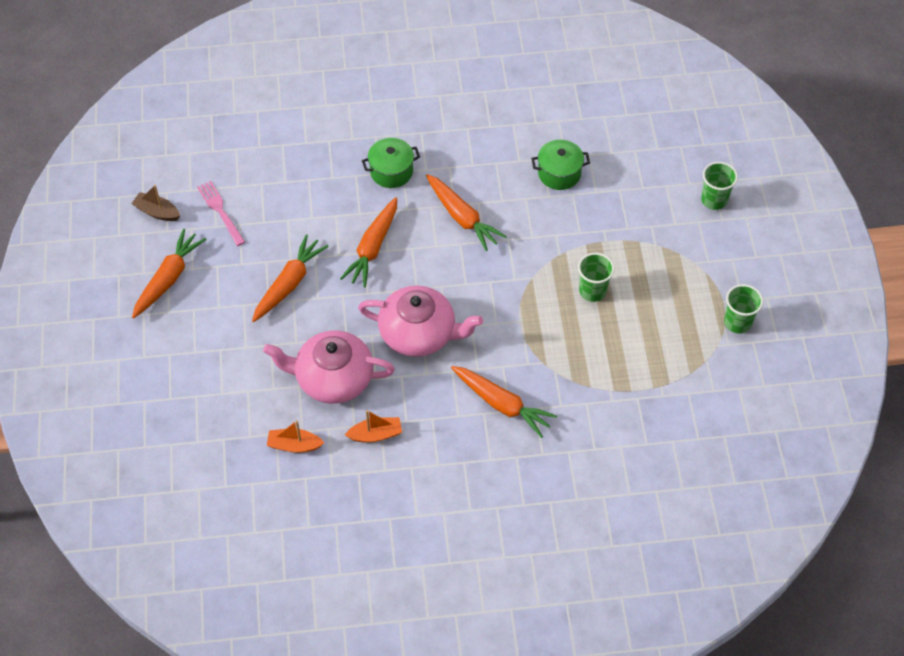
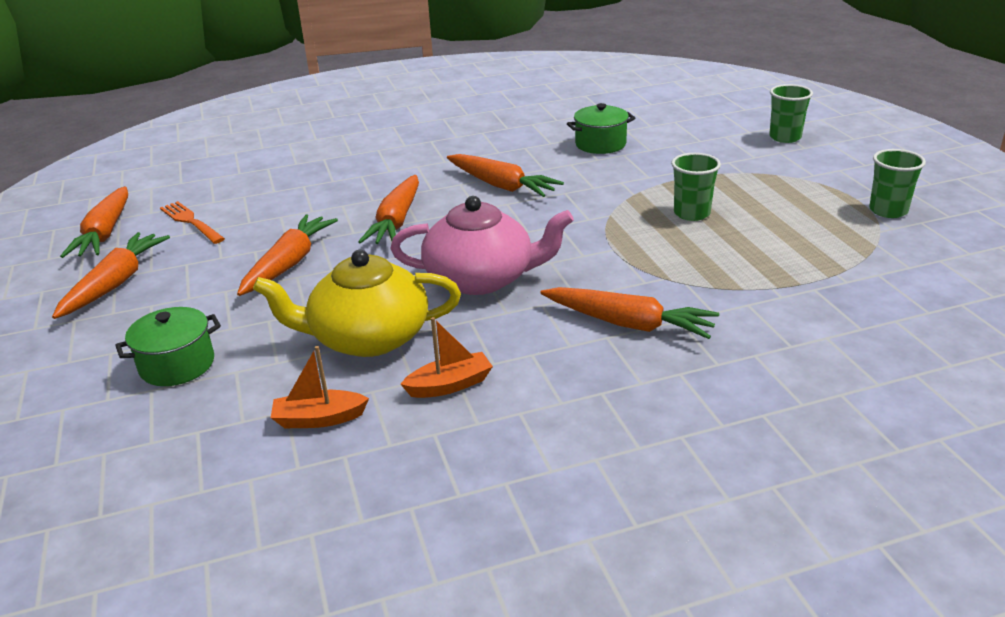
camera: 10 degrees left, 25 degrees down
brown boat [131,185,180,221] -> orange carrot [60,186,128,258]
pink fork [197,181,245,246] -> orange fork [160,201,225,244]
pink teapot [263,330,395,404] -> yellow teapot [253,250,461,357]
green pot [362,138,420,188] -> green pot moved to [115,307,221,386]

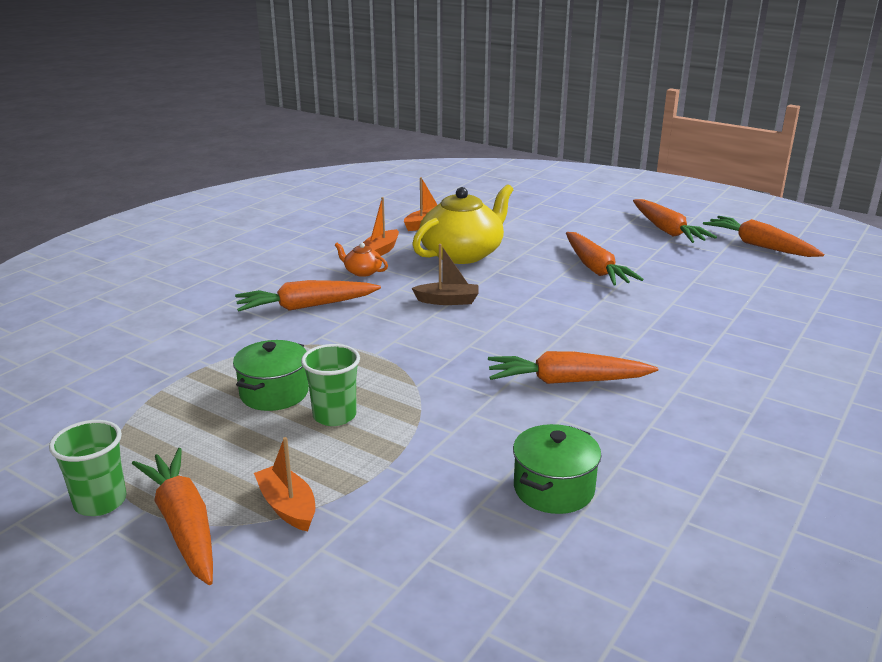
camera: 140 degrees right, 5 degrees down
green pot [115,307,221,386] -> green pot moved to [233,340,309,411]
orange fork [160,201,225,244] -> none
orange carrot [358,175,419,244] -> orange carrot moved to [132,448,213,585]
pink teapot [390,196,574,295] -> brown boat [412,244,478,305]
green cup [769,84,813,143] -> none
none -> orange boat [254,437,315,531]
none -> orange teapot [335,243,388,277]

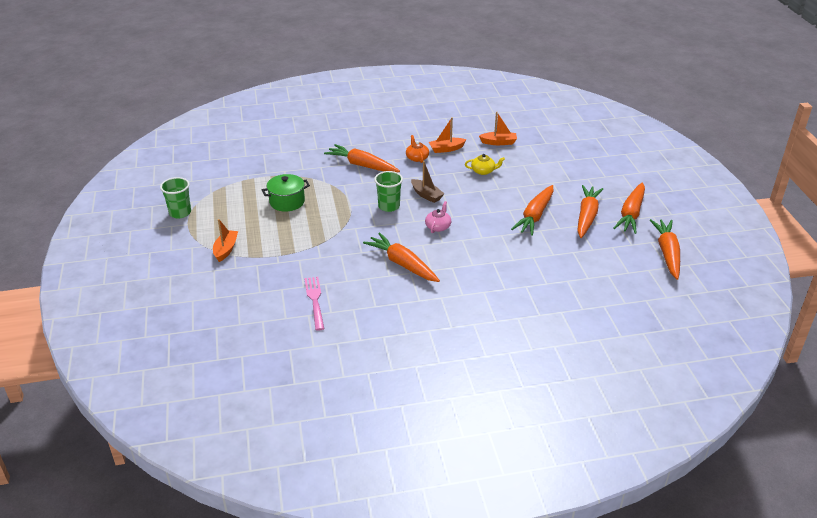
camera: 45 degrees right, 10 degrees up
orange carrot [132,448,213,585] -> orange carrot moved to [577,185,603,238]
green cup [301,344,360,426] -> green cup moved to [374,171,403,212]
yellow teapot [412,184,513,264] -> yellow teapot [465,154,505,175], size x0.43
green pot [513,424,602,514] -> pink fork [304,277,324,331]
none -> pink teapot [425,201,451,233]

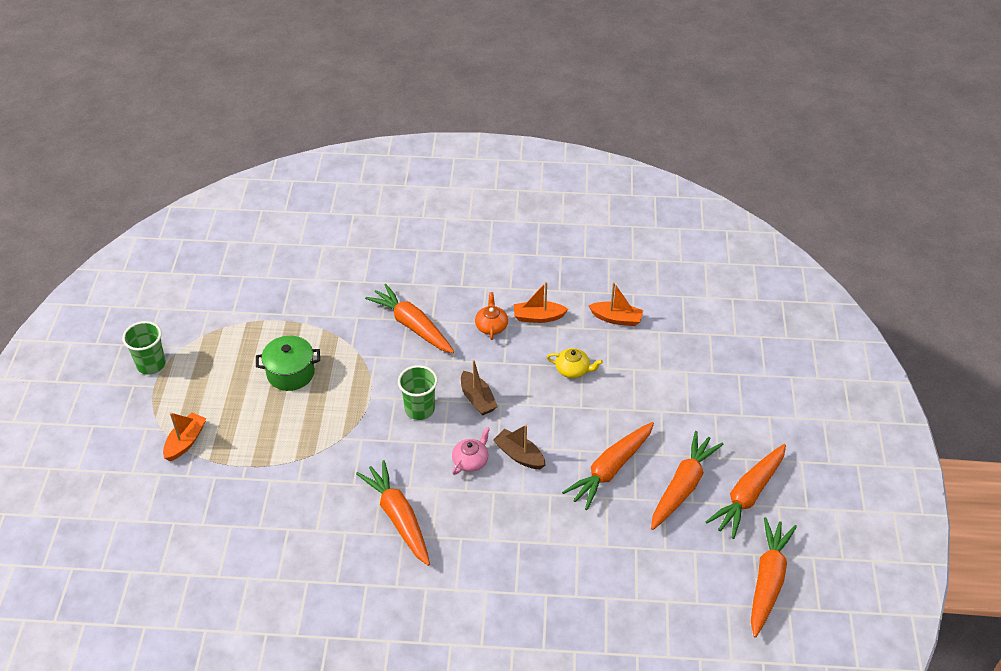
camera: 15 degrees right, 10 degrees up
pink fork [304,277,324,331] -> none
none -> brown boat [493,425,546,469]

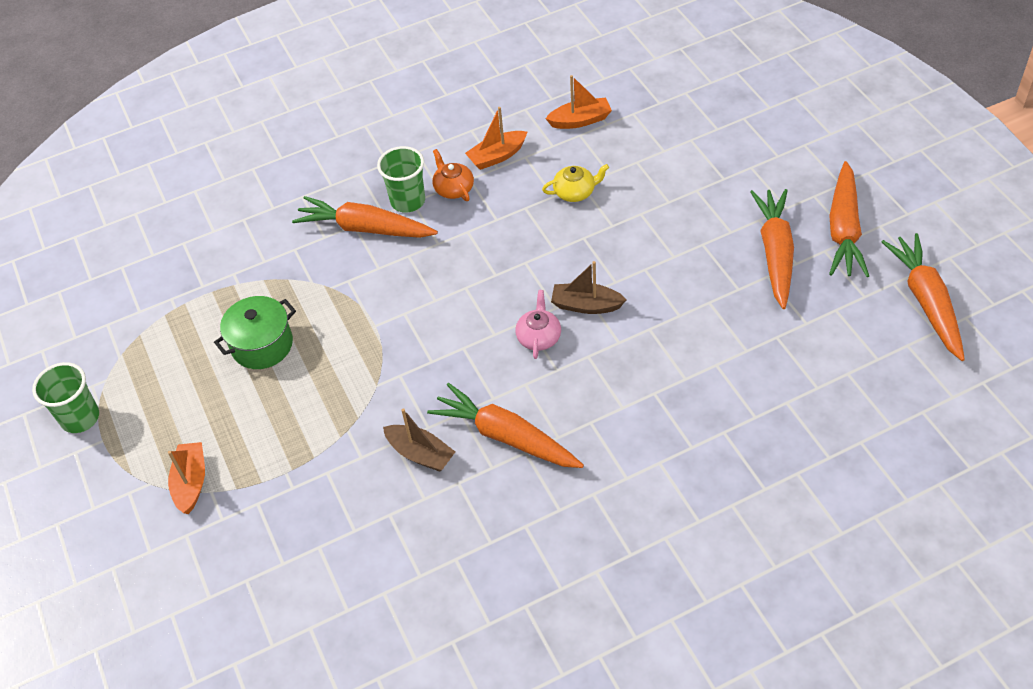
camera: 25 degrees left, 5 degrees up
green cup [398,365,438,420] -> green cup moved to [377,146,425,213]
brown boat [461,360,498,416] -> brown boat moved to [383,408,455,472]
orange carrot [562,422,654,510] -> none

